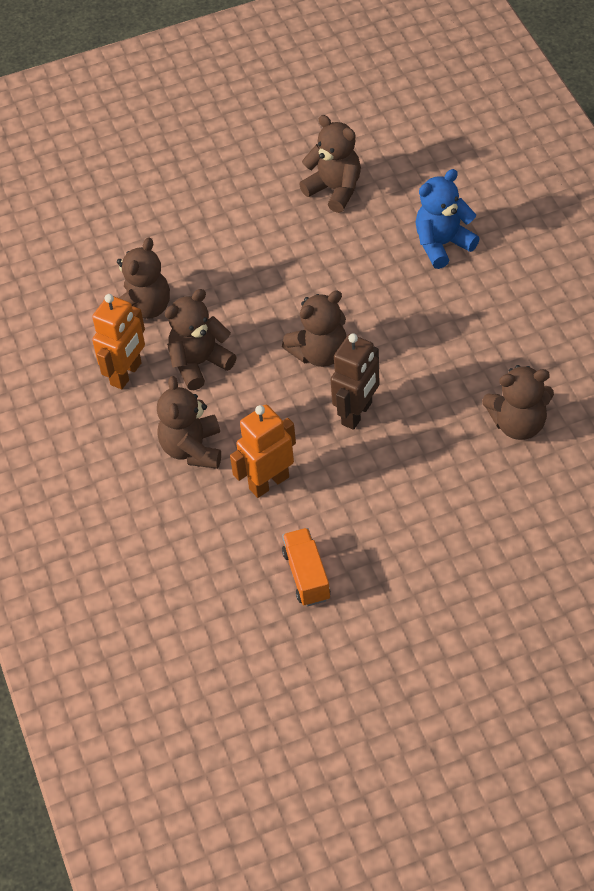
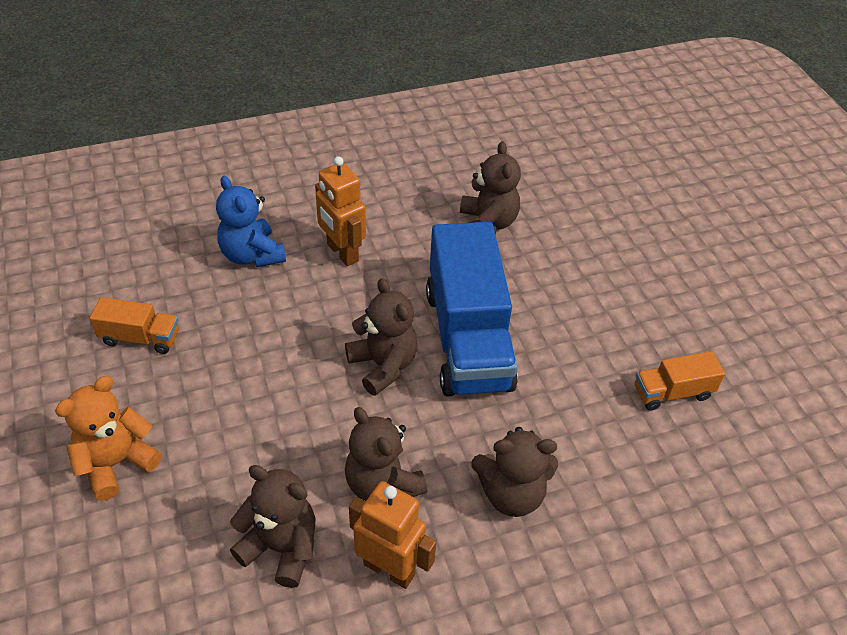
camera: 95 degrees left, 5 degrees down
orange robot [230,405,296,498] -> orange robot moved to [315,156,366,266]
brown teddy bear [299,115,361,213] -> orange truck [90,297,179,354]
brown robot [331,333,380,430] -> blue truck [426,222,518,397]
none -> orange teddy bear [55,376,162,501]

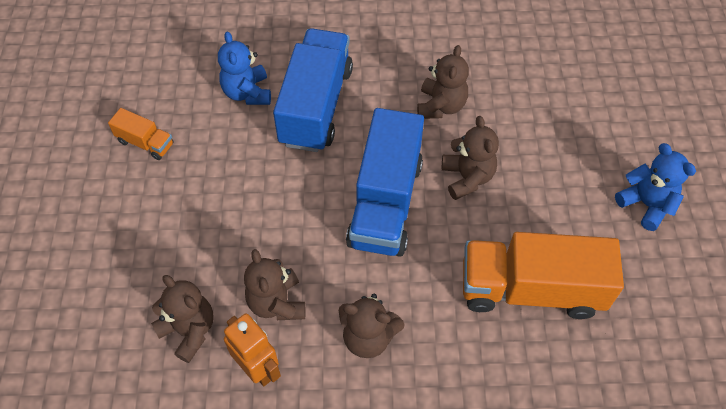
camera: 20 degrees right, 10 degrees up
orange teddy bear [55,376,162,501] -> none
orange robot [315,156,366,266] -> blue truck [273,28,353,152]
brown teddy bear [345,278,418,396] -> brown teddy bear moved to [442,116,499,200]
orange truck [635,351,725,410] -> orange truck [463,232,624,319], size x2.17
none -> blue teddy bear [615,143,696,231]

